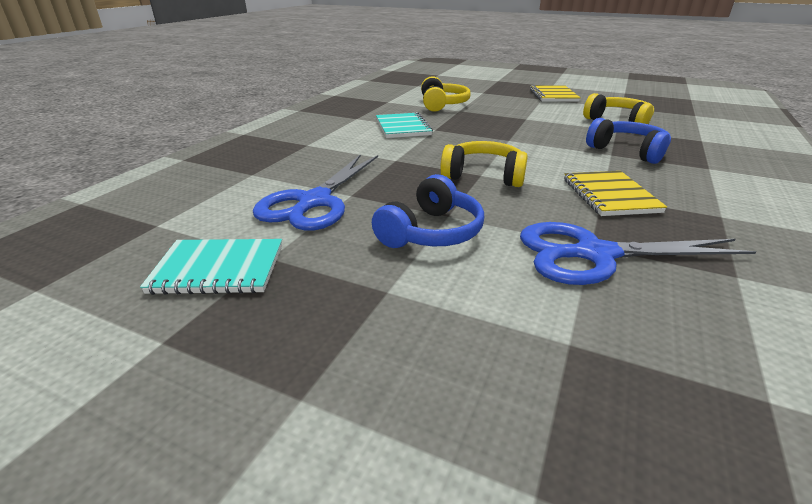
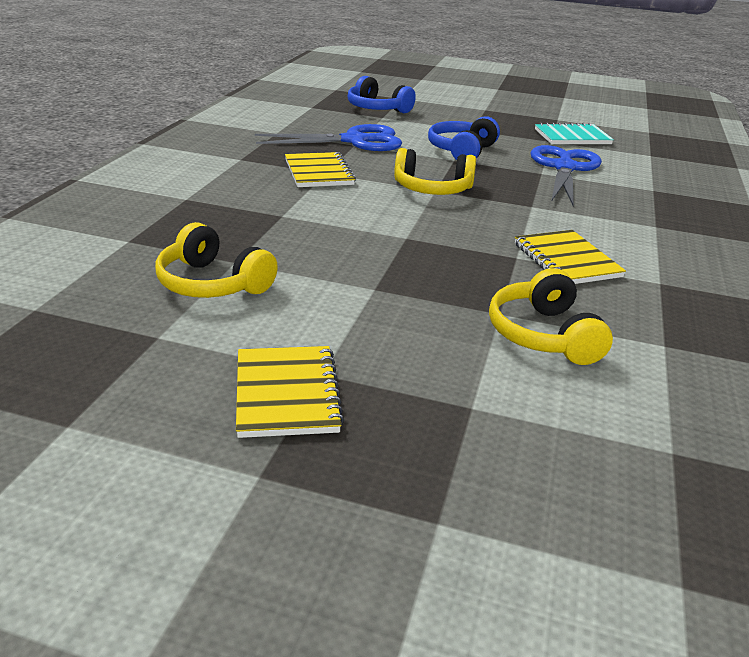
camera: 170 degrees right, 0 degrees up
turquoise notebook [376,112,433,138] -> yellow notebook [515,230,626,284]
blue headphones [586,118,671,164] -> blue headphones moved to [348,76,416,113]

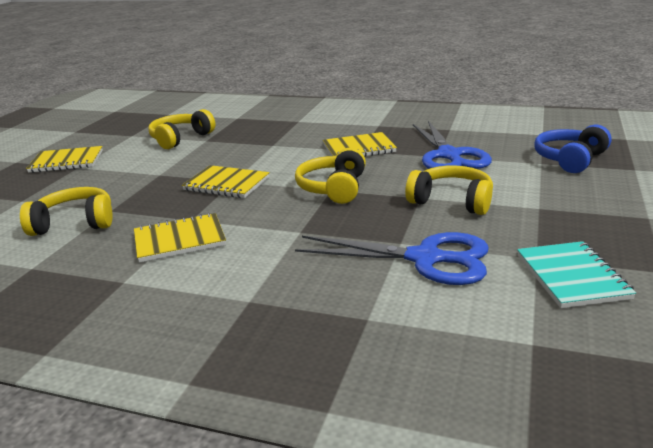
camera: 95 degrees right, 5 degrees down
blue headphones [428,116,500,160] -> yellow headphones [405,166,493,215]
none -> yellow notebook [182,165,270,198]

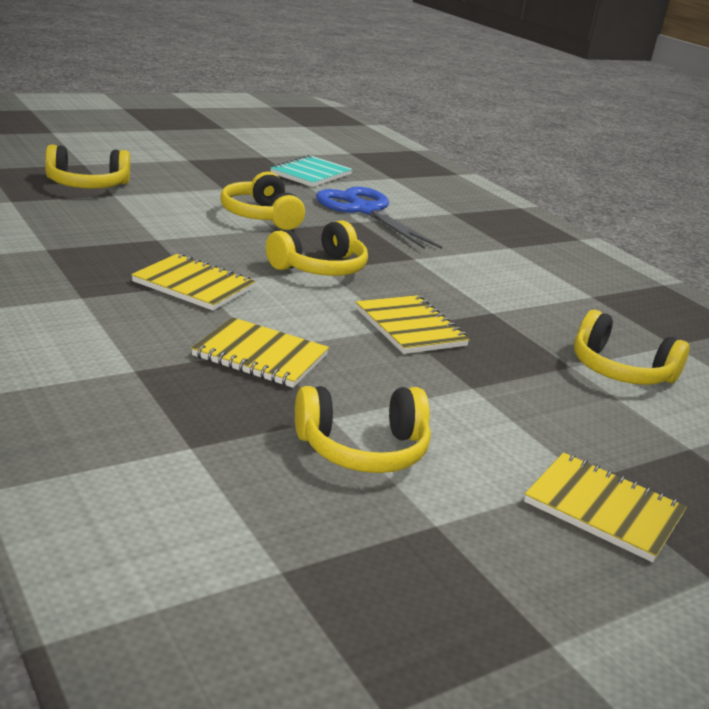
camera: 145 degrees left, 0 degrees up
yellow notebook [134,212,226,263] -> yellow notebook moved to [191,317,329,388]
blue scissors [413,121,492,169] -> none
blue headphones [535,124,611,173] -> yellow headphones [45,144,130,189]

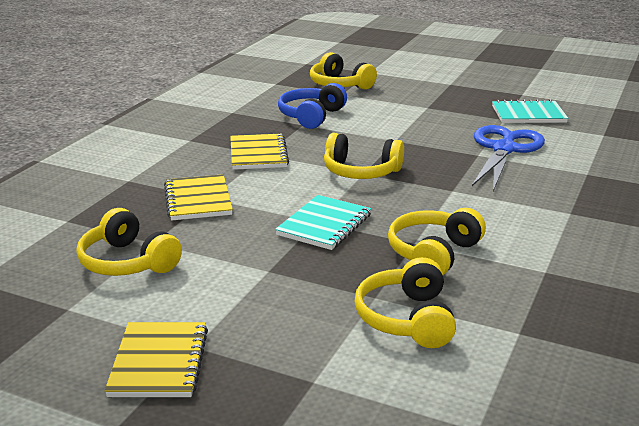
camera: 60 degrees right, 0 degrees up
yellow headphones [220,172,305,230] -> yellow headphones moved to [388,208,486,275]
yellow notebook [356,295,470,354] -> turquoise notebook [275,195,372,250]
none -> blue headphones [278,83,347,129]

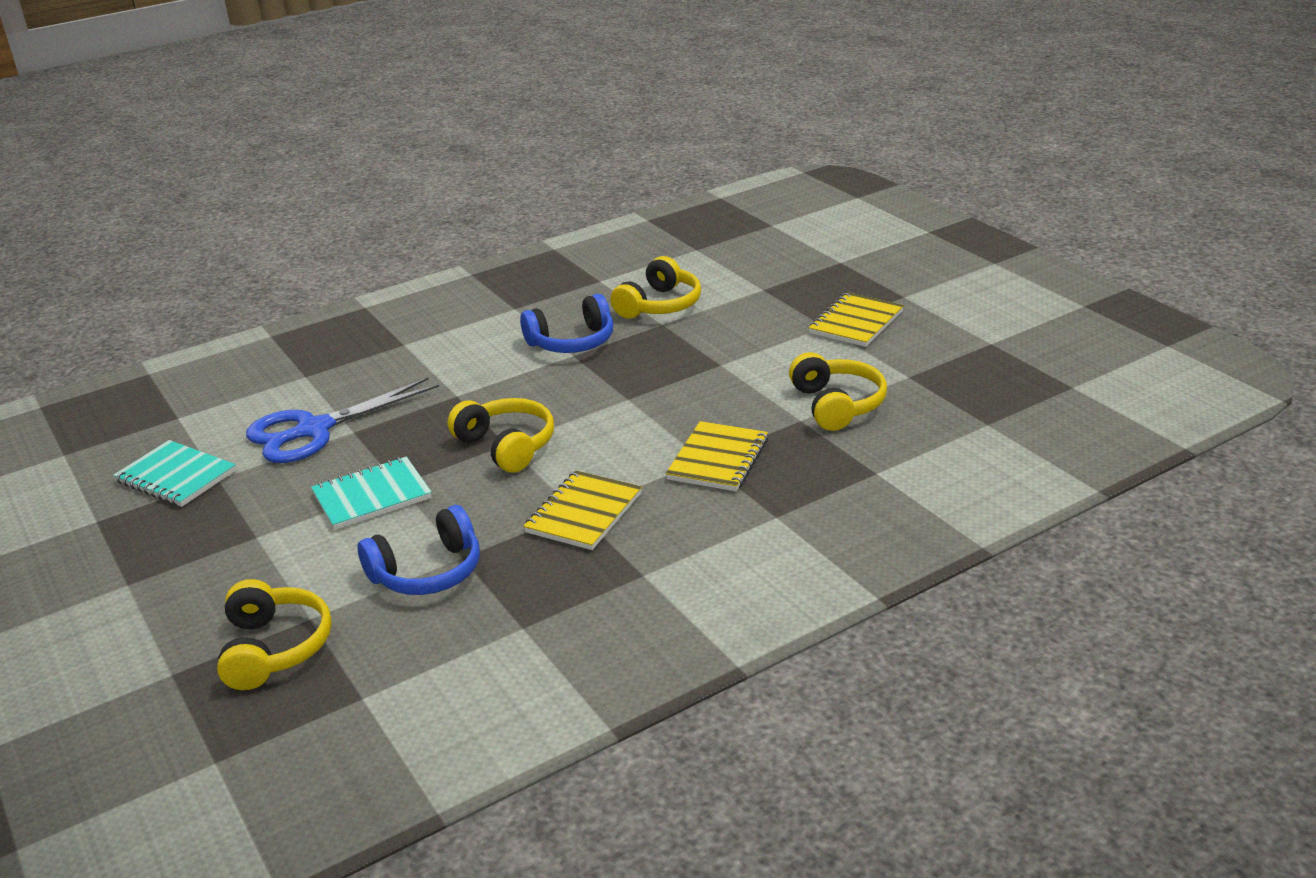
camera: 145 degrees left, 5 degrees up
turquoise notebook [275,195,372,250] -> turquoise notebook moved to [311,457,432,530]
yellow headphones [388,208,486,275] -> blue headphones [520,294,613,353]

